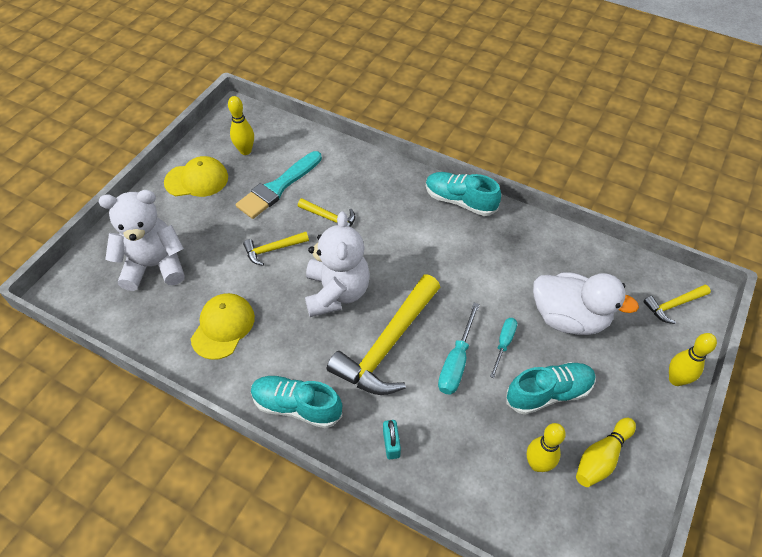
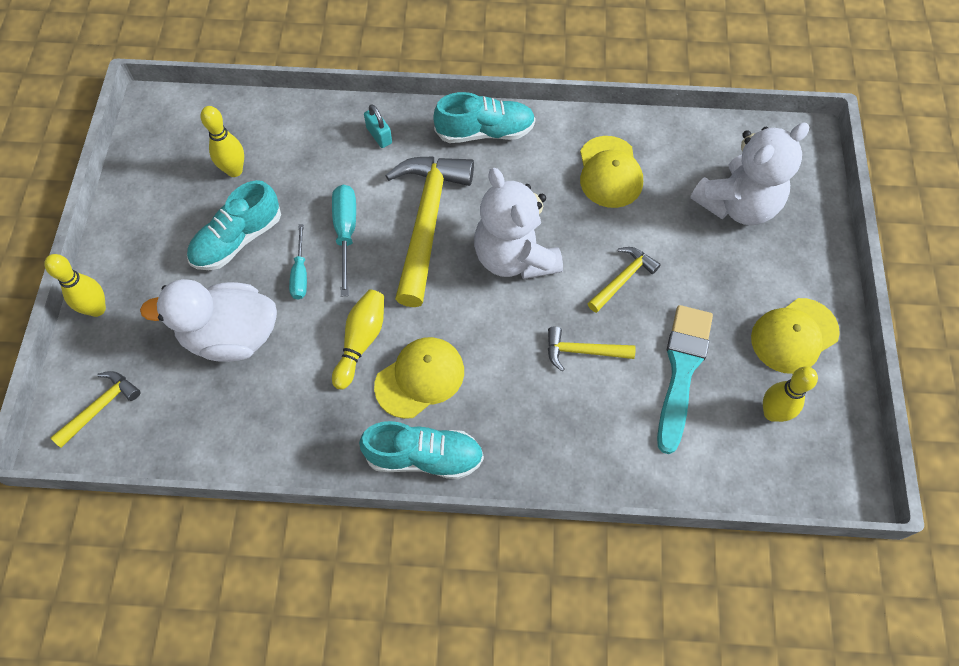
camera: 155 degrees right, 10 degrees up
yellow bowling pin [576,418,636,487] -> yellow bowling pin moved to [332,289,384,389]
none -> yellow cap [374,337,464,419]

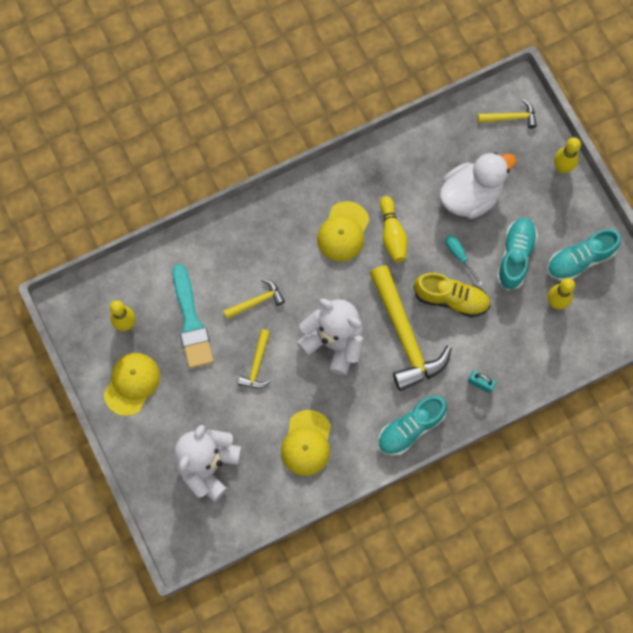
camera: 150 degrees right, 10 degrees up
yellow hammer [50,371,141,448] -> yellow hammer turned 105 degrees counterclockwise [478,99,537,128]
turquoise screwdriver [332,185,356,297] -> yellow shoe [414,273,490,317]
turquoise shoe [359,421,484,479] -> turquoise shoe moved to [547,229,621,281]
yellow cap [580,136,643,208] -> yellow cap turned 135 degrees counterclockwise [281,410,331,476]

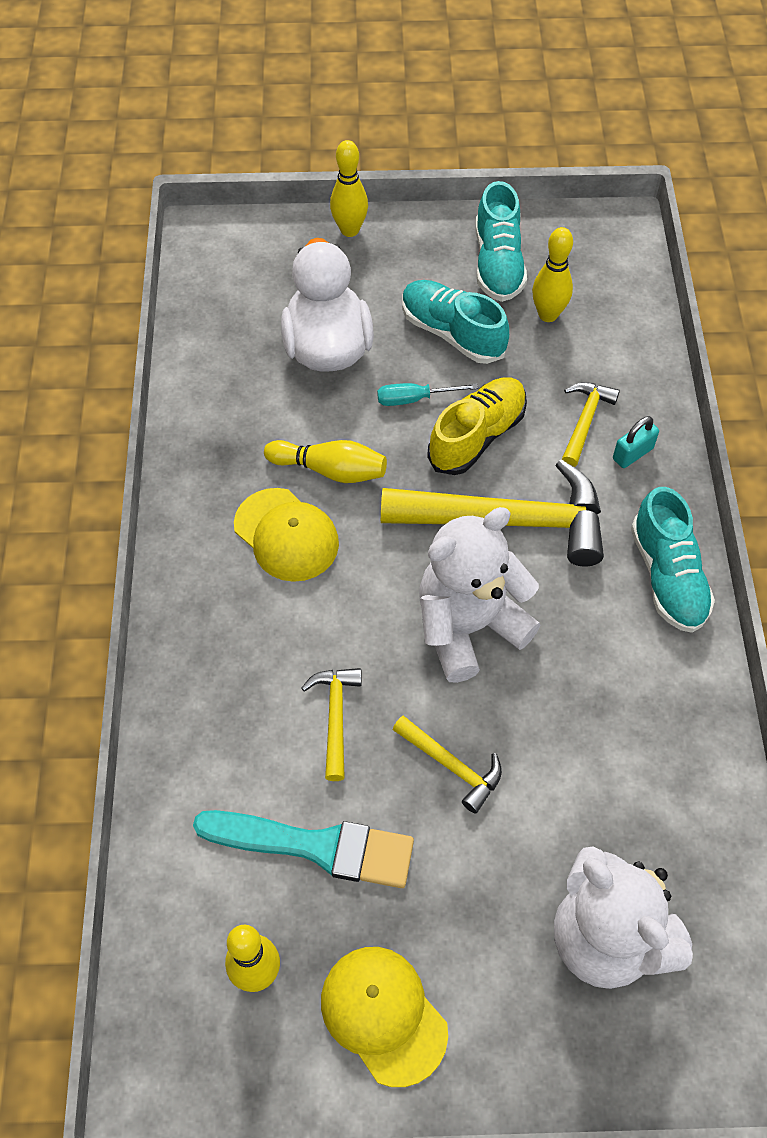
camera: 65 degrees left, 15 degrees down
yellow cap [281,410,331,476] -> none
yellow hammer [478,99,537,128] -> yellow hammer moved to [562,382,620,467]

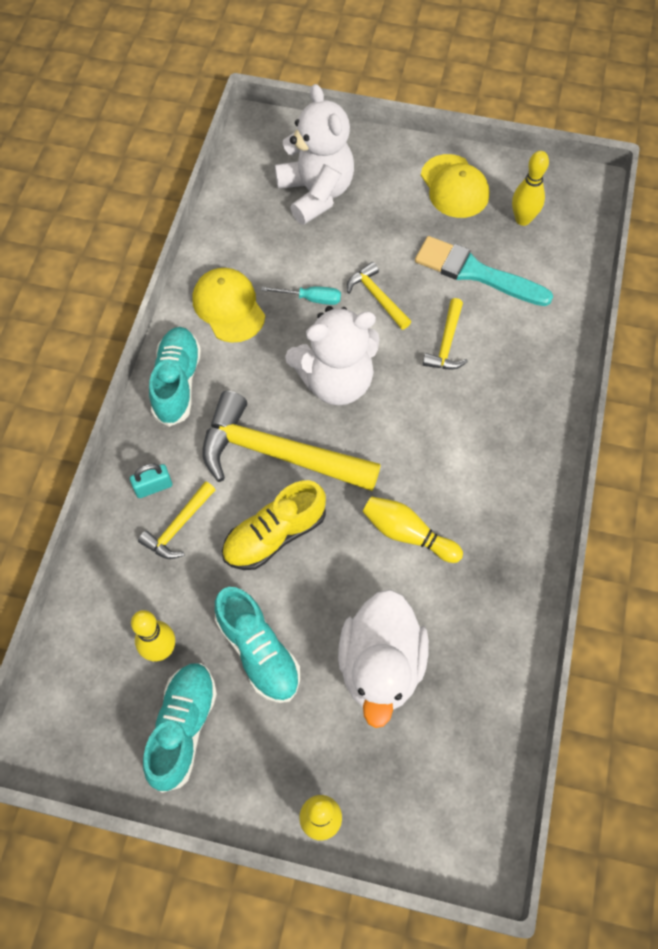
camera: 165 degrees left, 5 degrees up
yellow cap [234,488,339,582] -> yellow cap moved to [192,268,265,343]
turquoise screwdriver [377,383,478,406] -> turquoise screwdriver moved to [261,286,341,305]

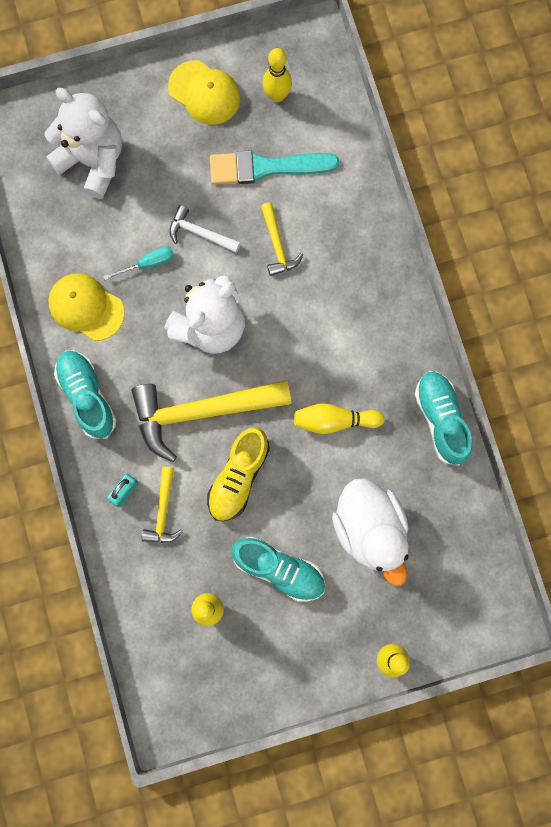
camera: 30 degrees left, 15 degrees up
turquoise shoe [143,663,217,793] -> turquoise shoe moved to [415,371,472,466]
yellow hammer [347,262,411,330] -> white hammer [169,205,241,253]

